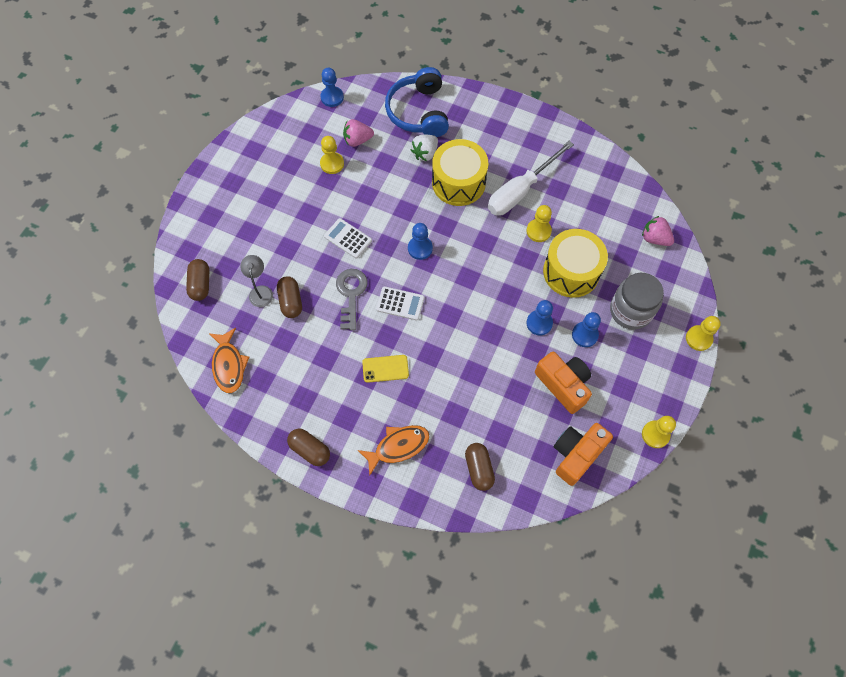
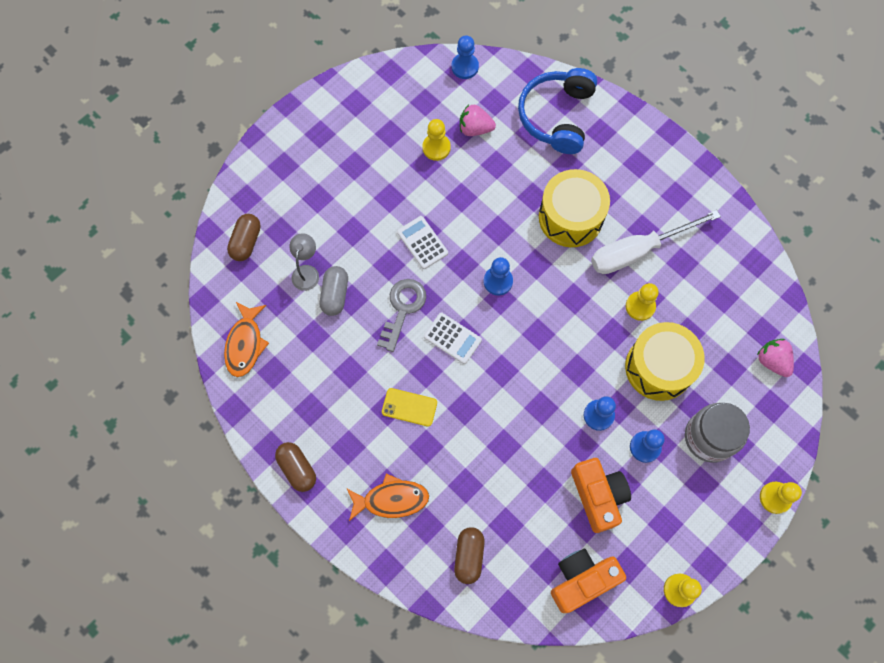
camera: 20 degrees right, 5 degrees up
brown capsule [277,276,302,318] -> grey capsule [320,266,348,316]
white strawberry [411,135,438,161] -> none

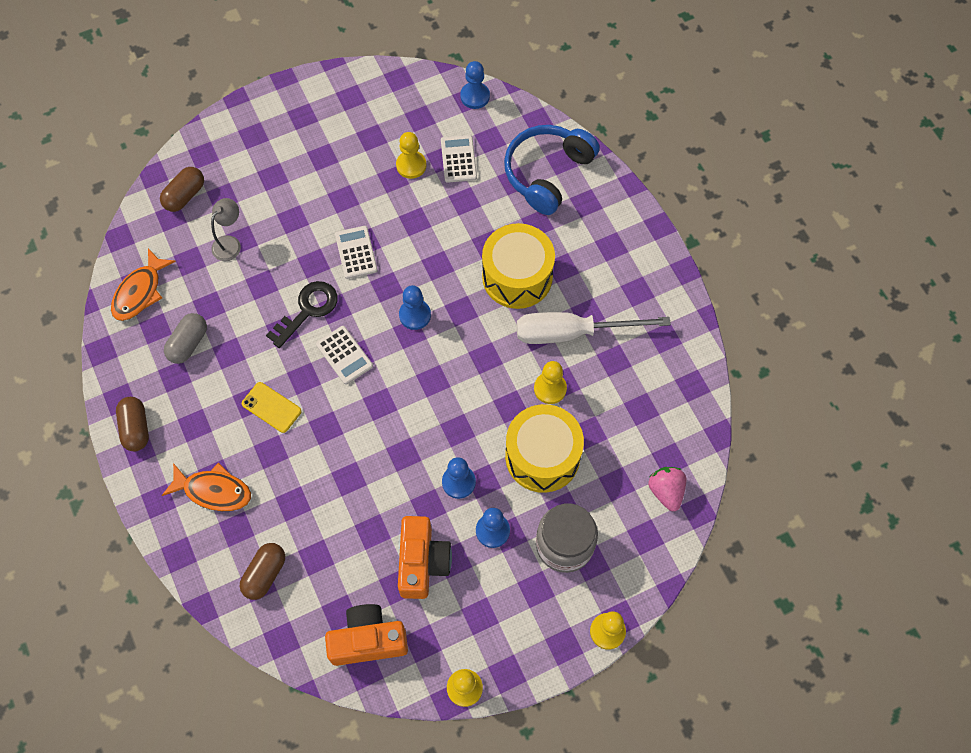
camera: 20 degrees right, 5 degrees down
grey capsule [320,266,348,316] -> grey capsule moved to [164,313,207,364]
grey key [377,279,426,352] -> black key [266,281,338,348]
pink strawberry [460,105,496,136] -> white calculator [441,135,477,183]

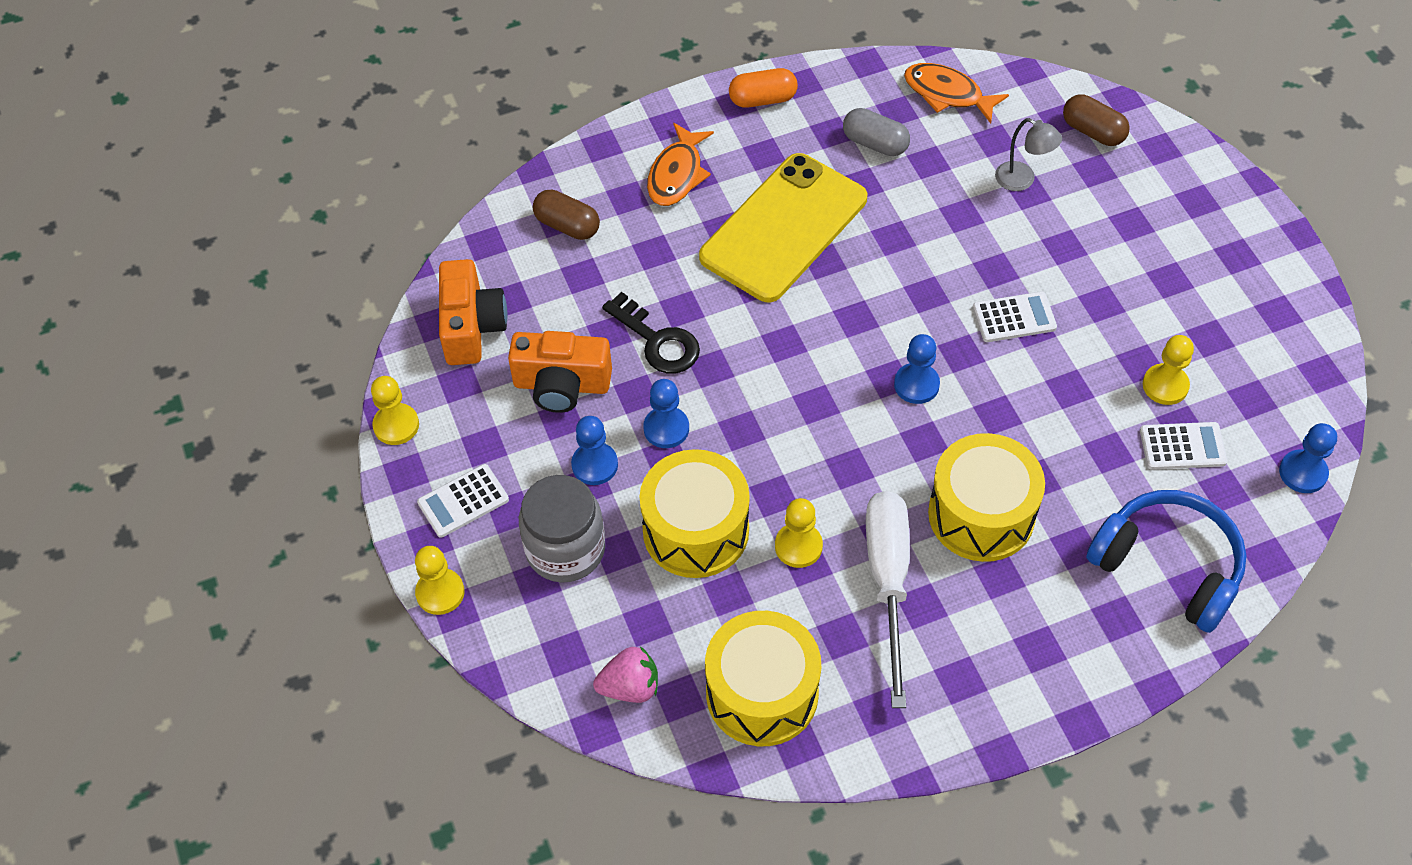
camera: 95 degrees right, 10 degrees down
brown capsule [116,397,149,451] -> orange capsule [729,68,798,108]
yellow phone [242,382,301,433] -> yellow phone [699,153,867,303], size x2.40
black key [266,281,338,348] -> black key moved to [602,292,700,374]
white calculator [316,326,373,385] -> white calculator moved to [417,464,509,538]
none -> yellow drum [705,611,821,746]

